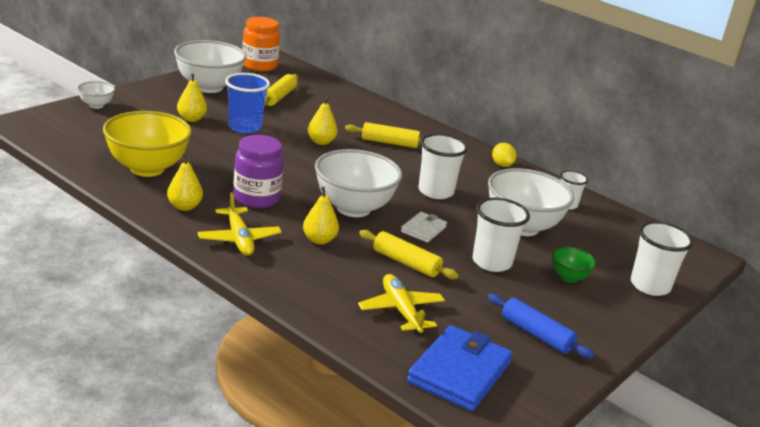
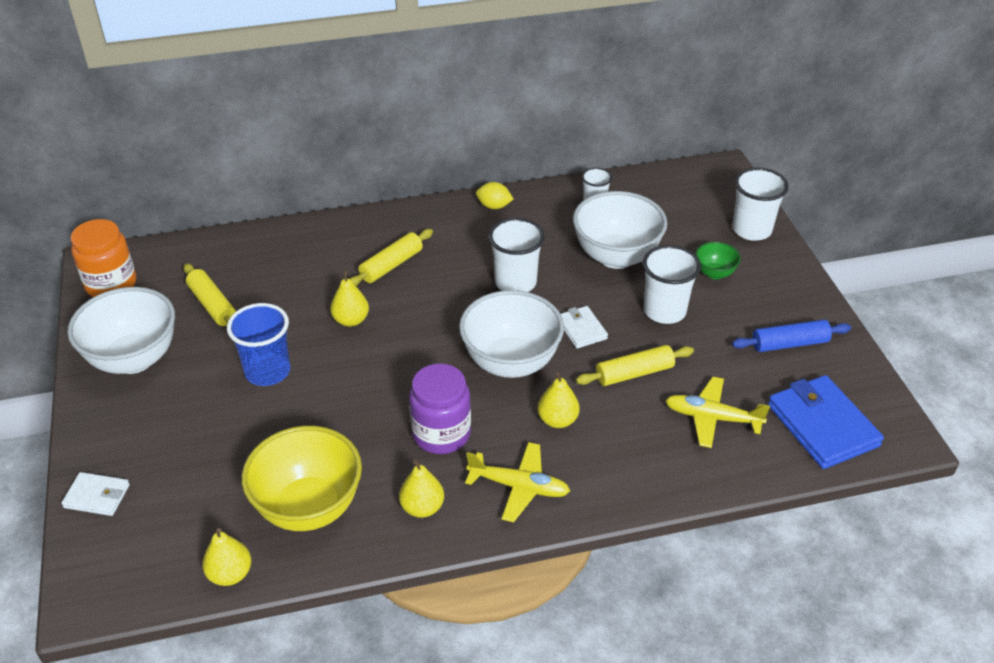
camera: 50 degrees left, 15 degrees up
white bowl [77,81,115,109] -> white wallet [61,472,130,516]
yellow pear [177,73,207,122] -> yellow pear moved to [202,528,251,586]

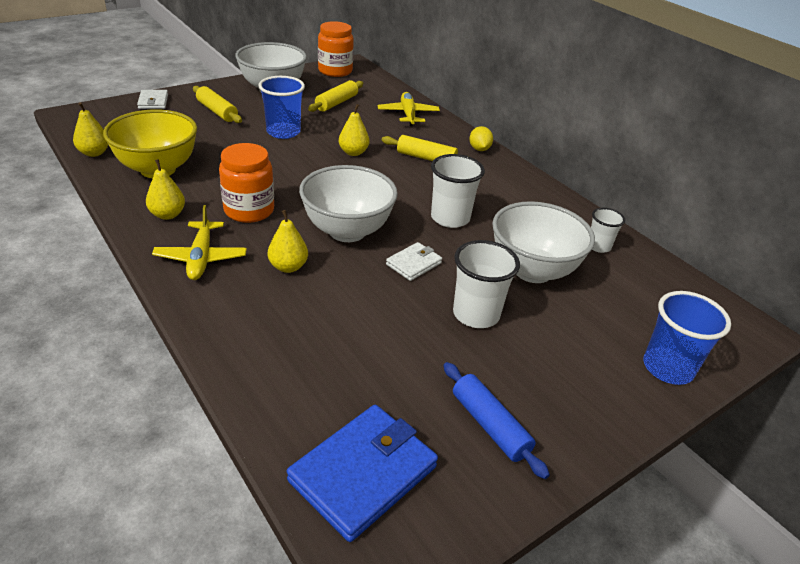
camera: 65 degrees right, 5 degrees down
purple jar [409,364,471,454] -> orange jar [219,143,274,223]
yellow lemon [476,182,513,209] -> yellow lemon moved to [469,126,493,151]
yellow rolling pin [576,345,694,386] -> yellow rolling pin moved to [193,86,242,123]
yellow plane [665,377,770,448] -> yellow plane moved to [378,92,440,126]
green bowl [695,242,741,279] -> none
white cup [732,168,789,241] -> blue cup [644,291,731,385]

